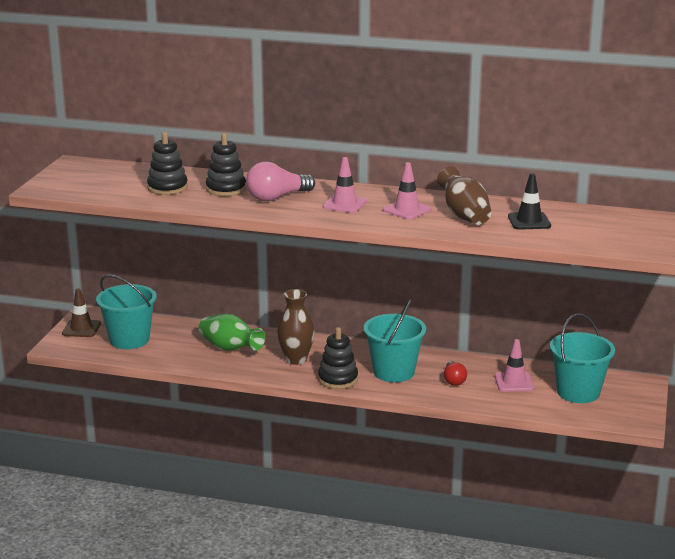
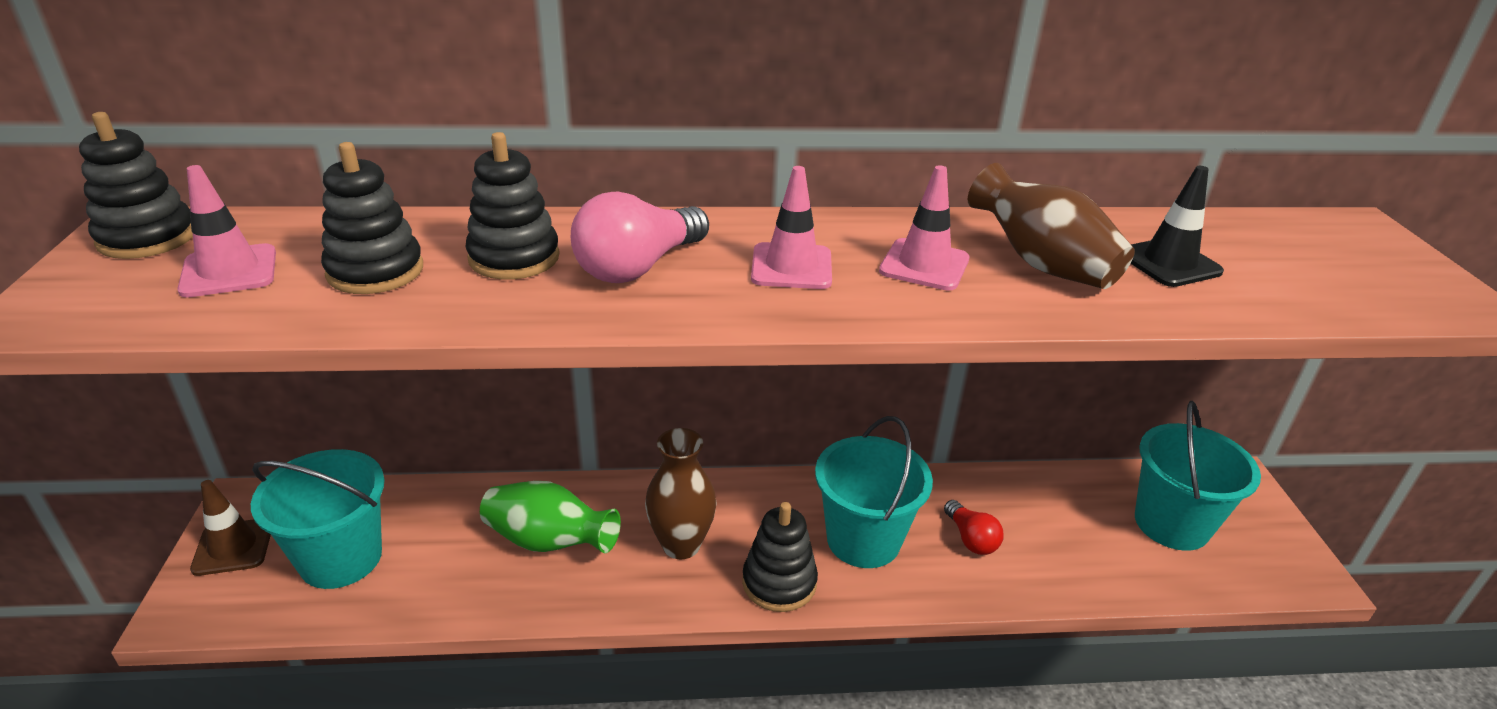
camera: 20 degrees left, 10 degrees up
pink traffic cone [495,339,534,392] -> pink traffic cone moved to [177,165,276,298]
none -> black stacking toy [79,112,193,259]

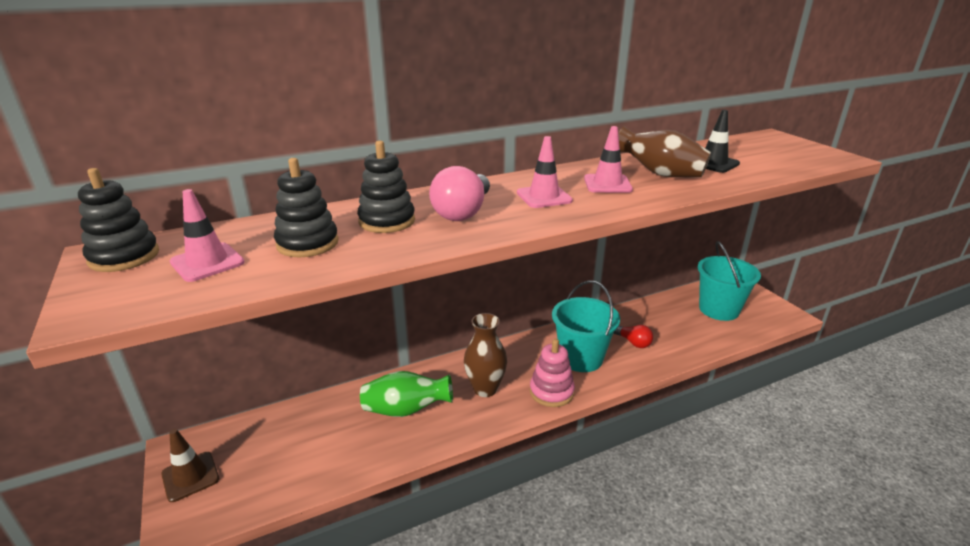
camera: 20 degrees left, 5 degrees down
turquoise bucket [251,449,385,589] -> none
black stacking toy [742,502,818,612] -> pink stacking toy [530,339,575,407]

